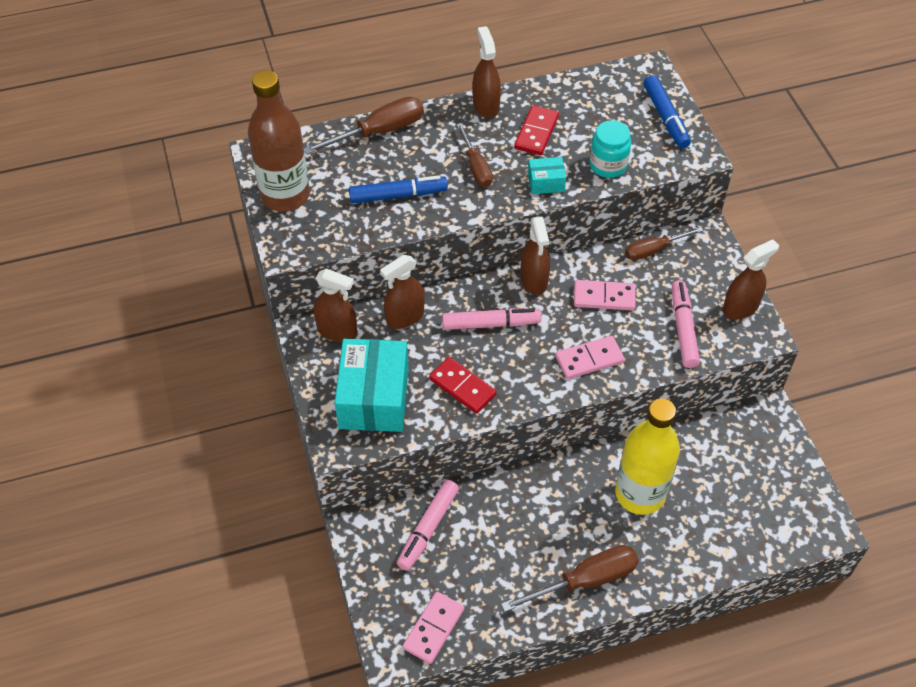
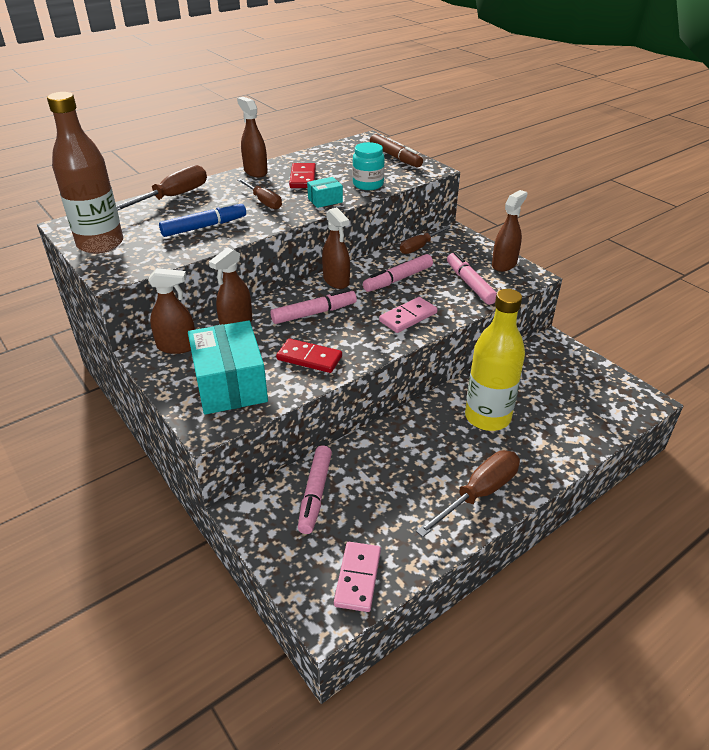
camera: 20 degrees left, 15 degrees down
pink domino [574,280,636,311] -> pink marker [363,254,433,292]
blue marker [643,75,691,149] -> brown marker [370,134,423,167]

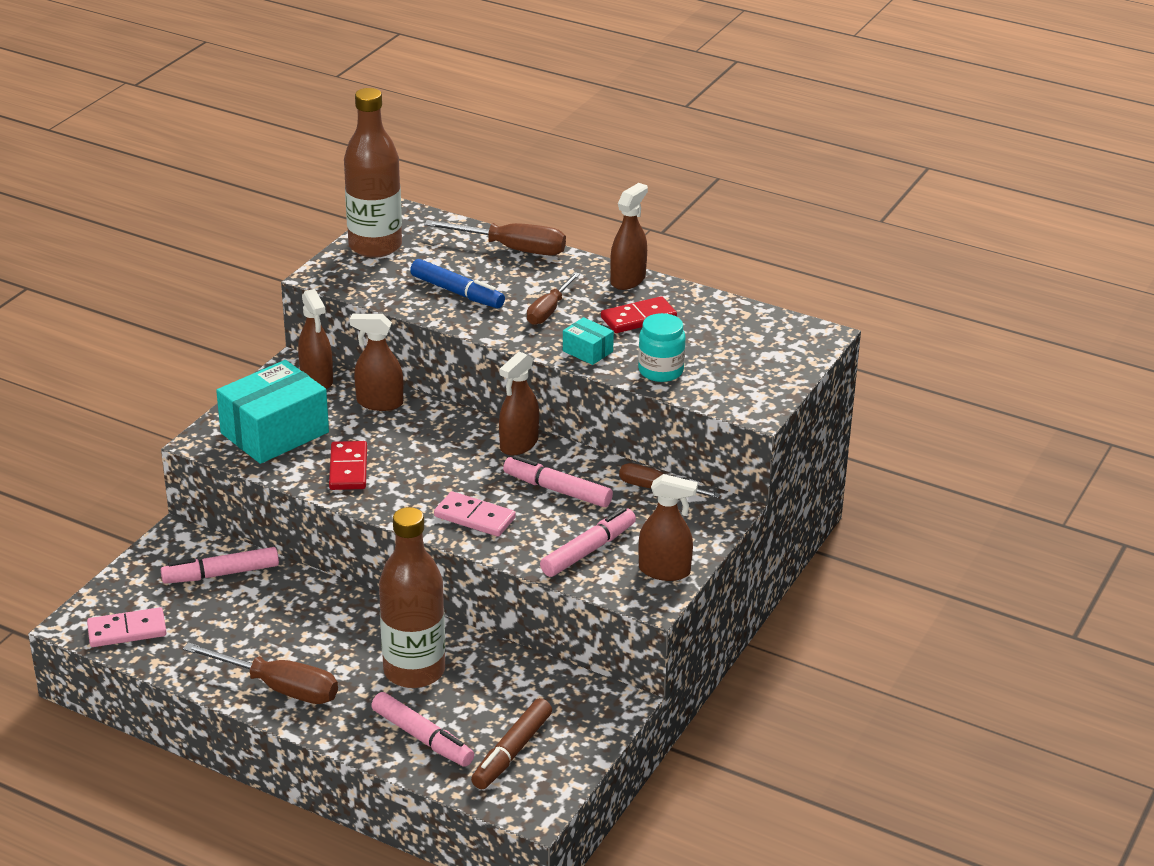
camera: 65 degrees right, 5 degrees down
pink marker [271,289,357,324] -> pink marker moved to [371,692,474,767]
brown marker [370,134,423,167] -> brown marker moved to [471,698,552,790]
yellow bottle [465,289,525,431] -> brown bottle [379,507,445,688]

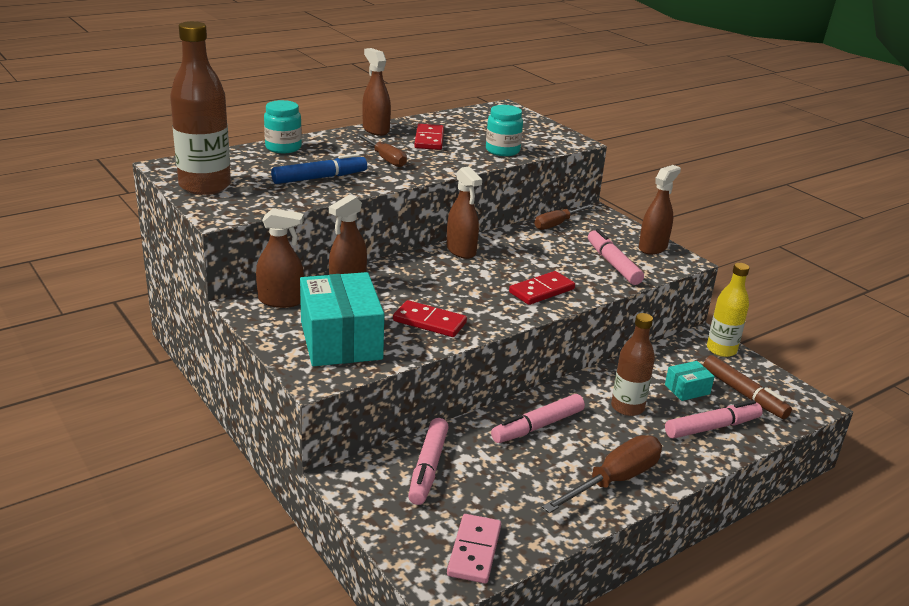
camera: 65 degrees left, 5 degrees down
brown bottle [379,507,445,688] -> brown bottle [611,313,655,416], size x0.63
brown screwdriver [424,220,566,255] -> turquoise jar [264,100,302,153]
pink domino [434,491,516,537] -> red domino [509,271,575,305]
pink marker [503,455,613,507] -> pink marker moved to [491,394,585,443]
turquoise box [563,317,614,365] -> turquoise box moved to [665,361,715,401]
none -> yellow bottle [707,263,749,357]

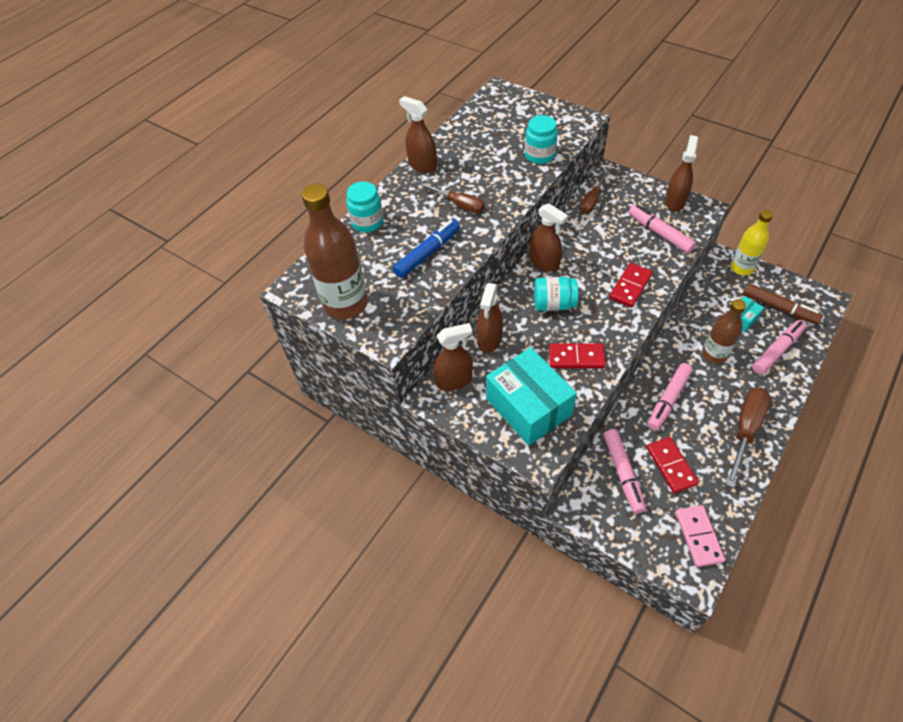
camera: 15 degrees left, 25 degrees up
red domino [414,124,444,150] -> red domino moved to [647,437,699,493]
none -> turquoise jar [534,277,578,311]

